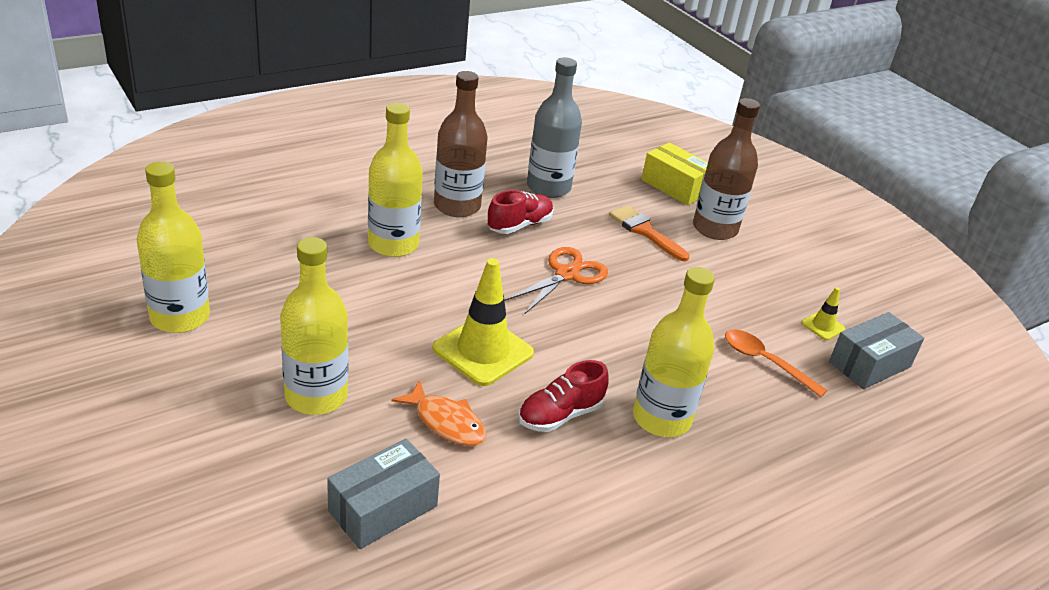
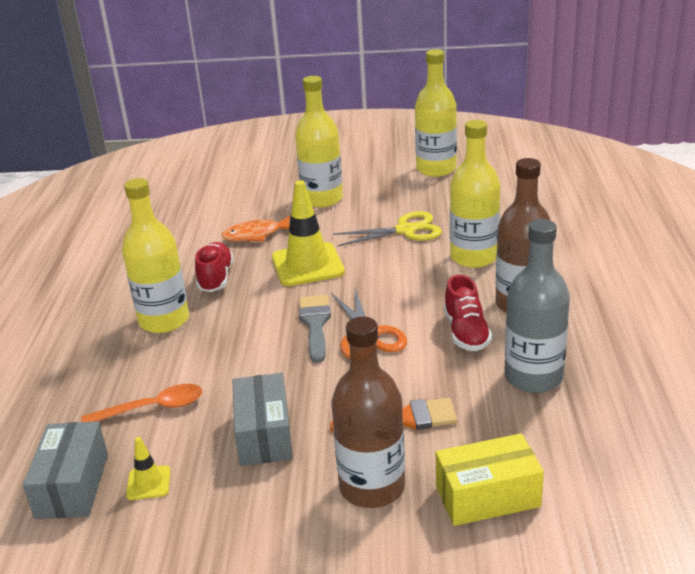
camera: 130 degrees right, 5 degrees down
grey box [327,439,440,549] -> grey box moved to [232,373,293,466]
none -> grey brush [299,295,331,363]
none -> yellow scissors [333,211,442,246]

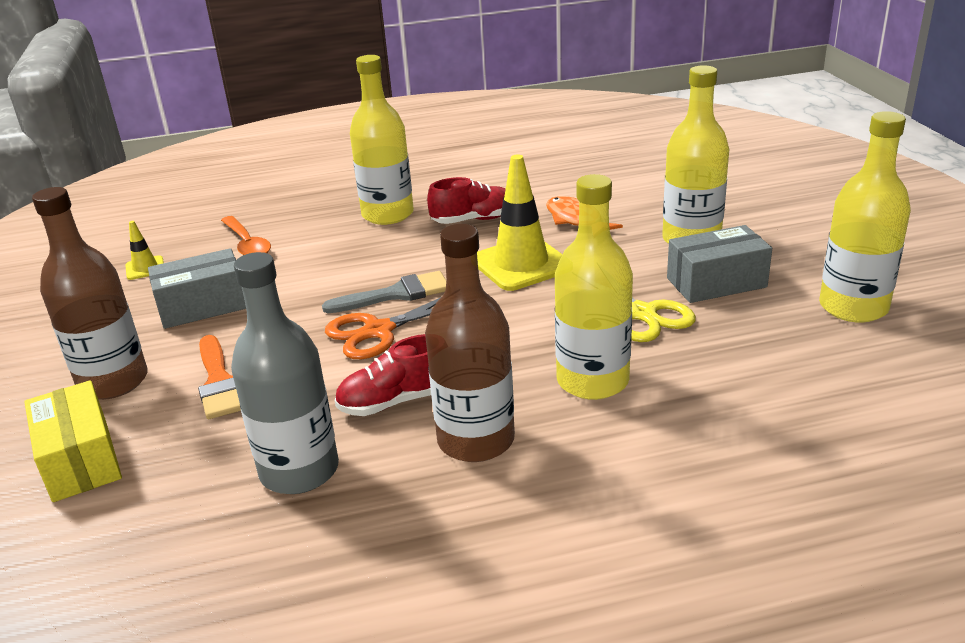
camera: 75 degrees right, 0 degrees up
grey box [23,421,108,519] -> grey box moved to [667,225,772,303]

